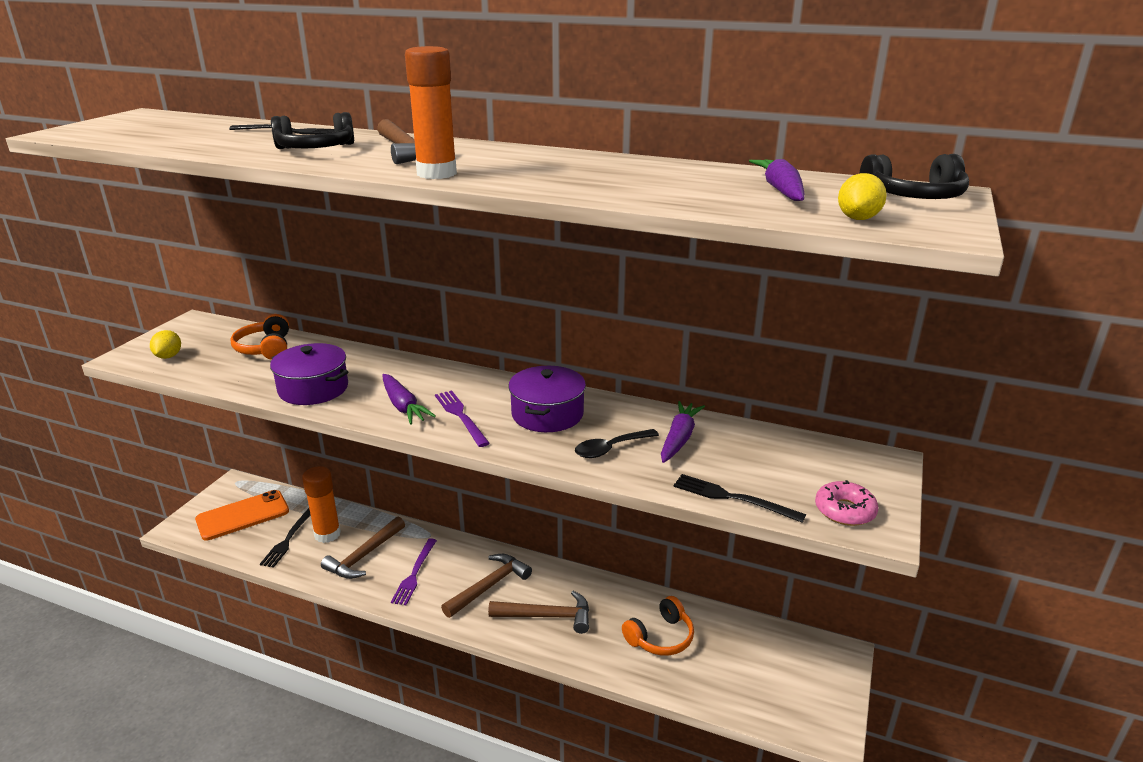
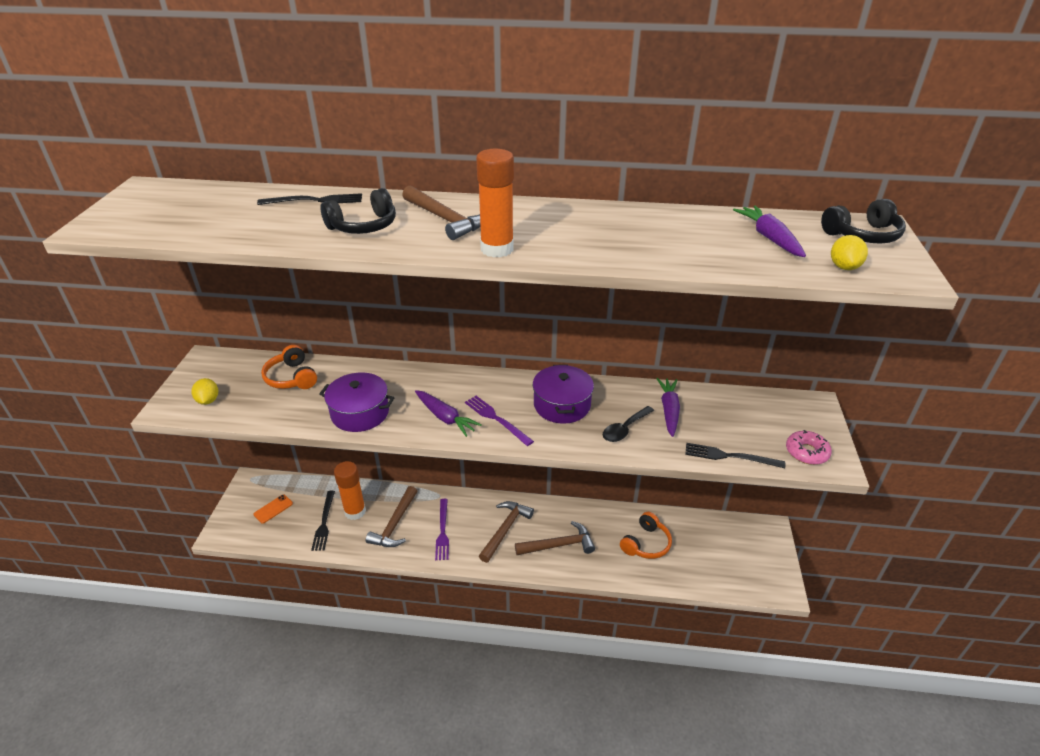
camera: 15 degrees left, 10 degrees up
orange phone [195,490,289,541] -> orange phone [253,494,293,524], size x0.50

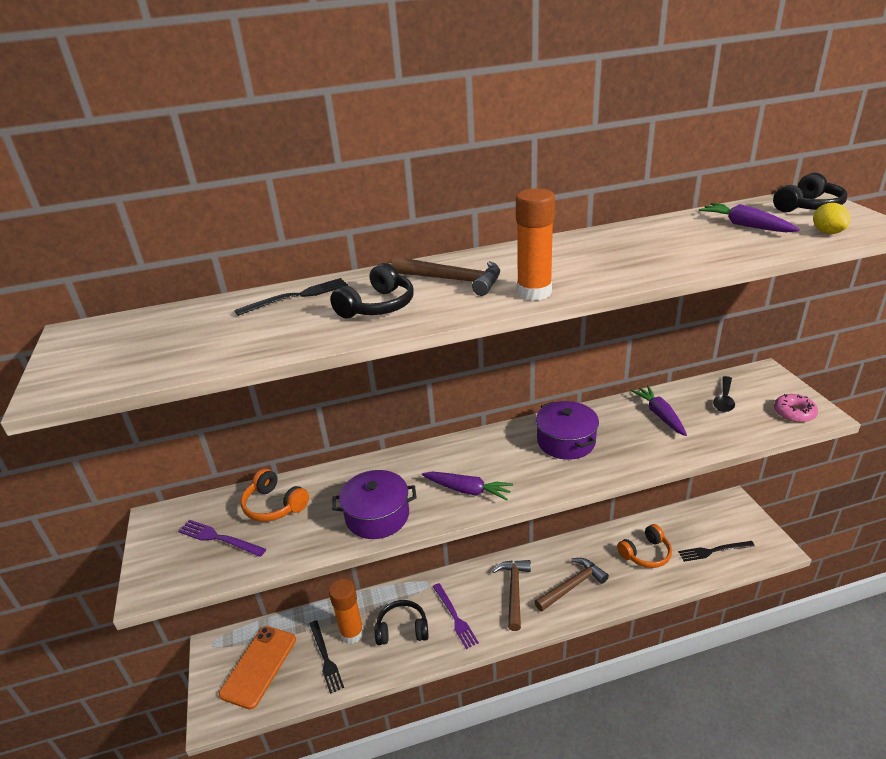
camera: 20 degrees left, 5 degrees down
yellow lemon [192,378,218,405] -> none
orange phone [253,494,293,524] -> orange phone [219,626,296,710], size x1.99
brown hammer [366,486,417,547] -> black headphones [375,600,429,645]
purple fork [465,396,534,446] -> purple fork moved to [178,520,266,557]
black spoon [603,406,654,442] -> black spoon moved to [713,376,735,412]
orange headphones [620,512,672,559] -> orange headphones turned 45 degrees clockwise [617,524,672,568]
black fork [685,443,785,468] -> black fork moved to [678,541,755,562]

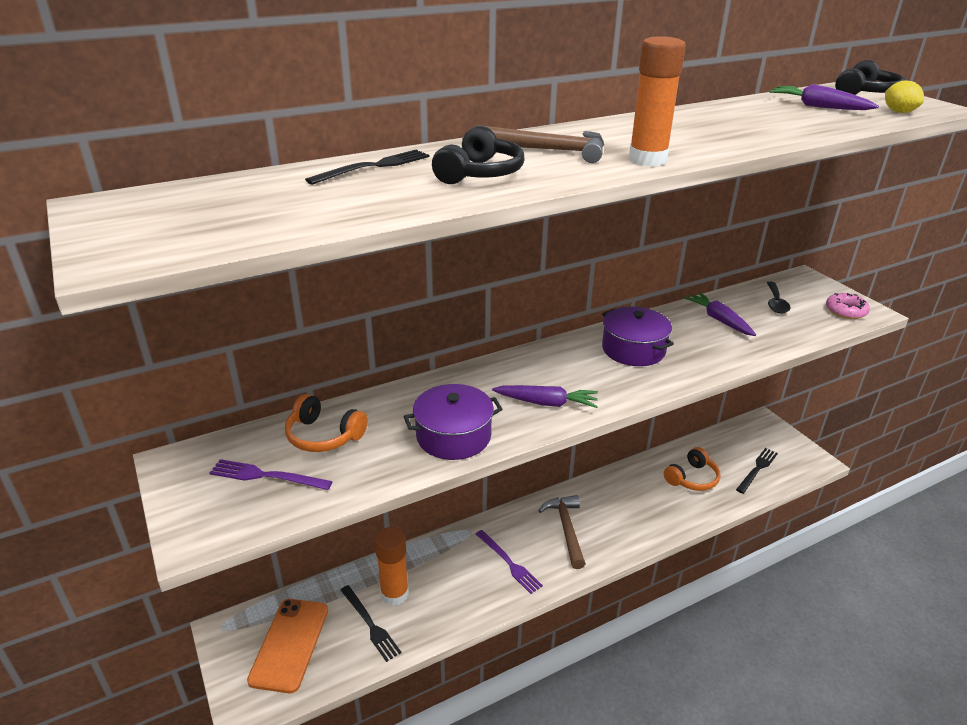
camera: 15 degrees left, 0 degrees up
black headphones [375,600,429,645] -> none
brown hammer [535,558,609,612] -> none
black fork [678,541,755,562] -> black fork turned 150 degrees clockwise [736,448,778,494]

